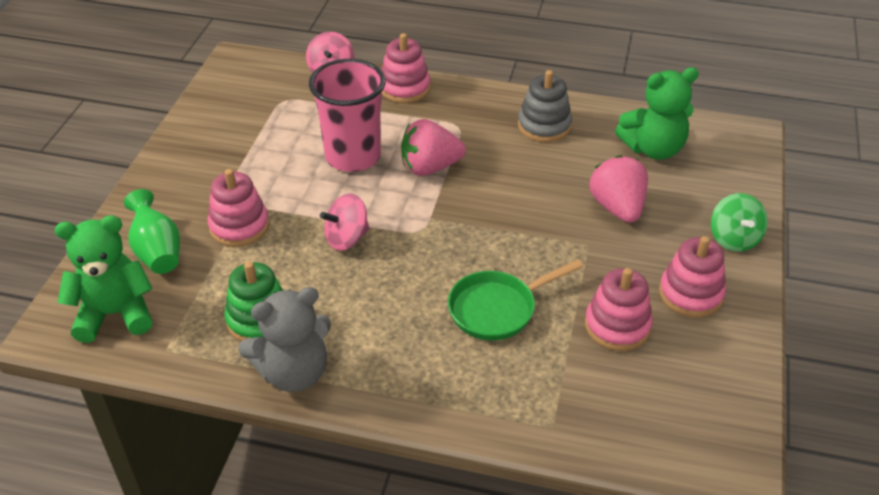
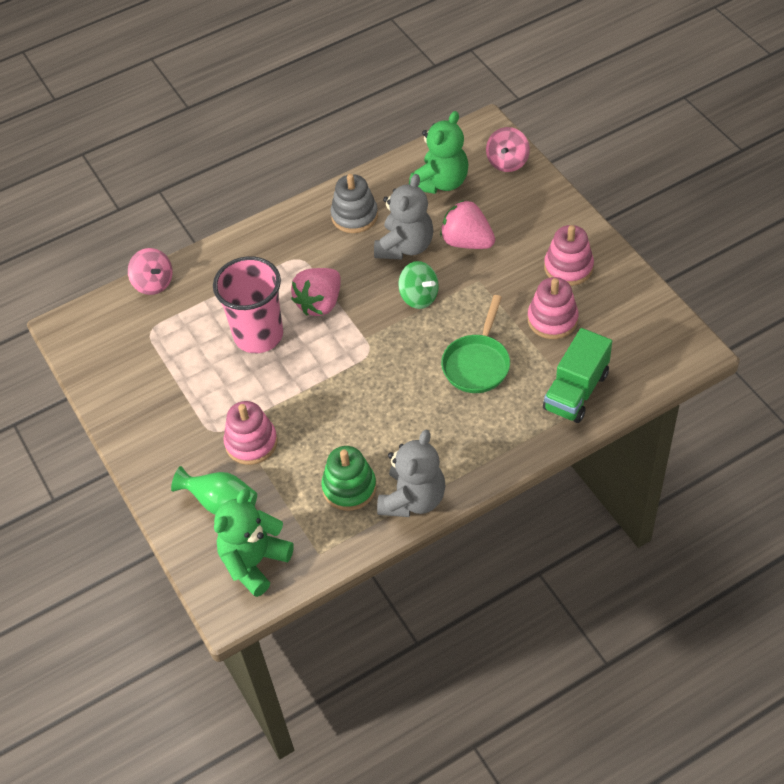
camera: 40 degrees left, 10 degrees up
pink spinning top [320,194,369,251] -> pink spinning top moved to [486,127,530,172]
pink stacking toy [381,33,430,103] -> none
green spinning top [711,193,768,252] -> green spinning top moved to [398,261,439,309]
none -> grey teddy bear [374,174,433,260]
none -> green truck [543,328,612,423]

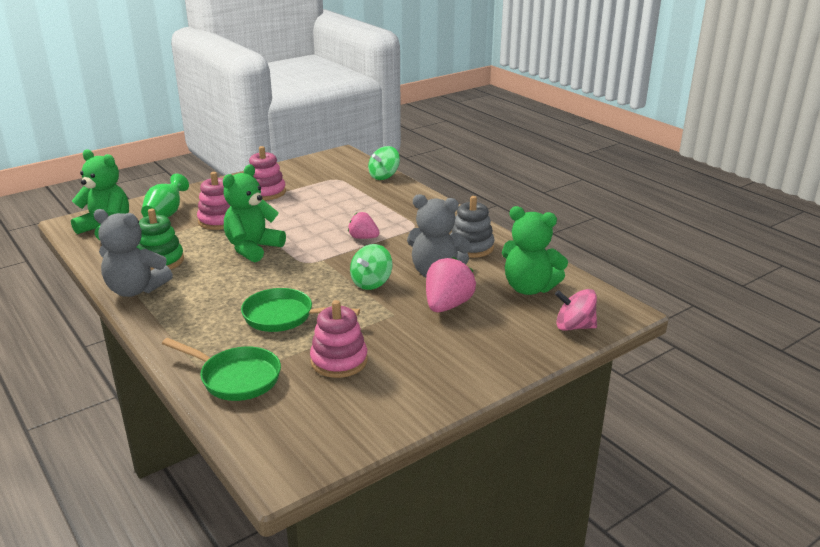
camera: 80 degrees right, 25 degrees down
pink spinning top [128,248,173,295] -> green spinning top [368,146,400,180]
pink cup [213,256,283,353] -> none
pink strawberry [291,268,341,316] -> pink strawberry [348,212,380,239], size x0.63
green truck [543,328,612,423] -> green pan [162,338,281,401]
pink stacking toy [544,225,594,286] -> pink stacking toy moved to [249,146,286,200]
none -> green teddy bear [223,164,286,262]

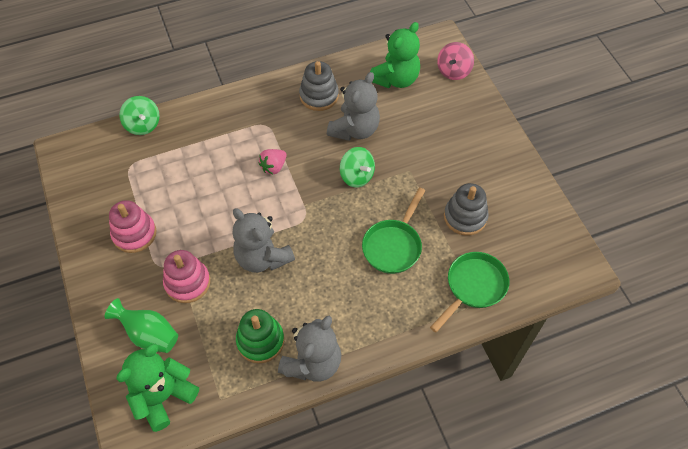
camera: 75 degrees left, 30 degrees up
green teddy bear [223,164,286,262] -> grey teddy bear [233,208,295,273]
pink stacking toy [310,300,368,378] -> grey stacking toy [444,183,489,236]
pink strawberry [426,257,476,312] -> none

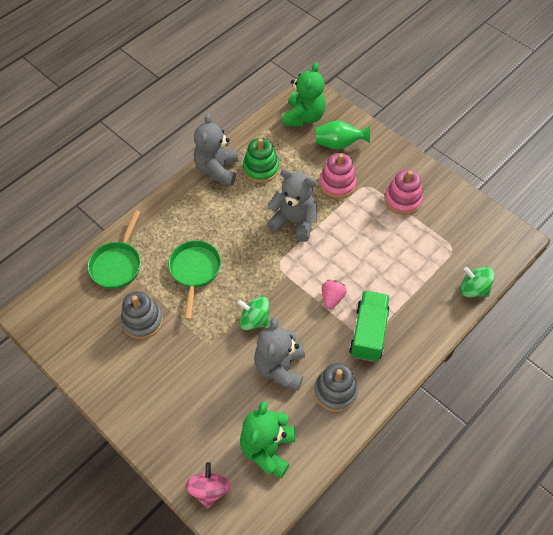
camera: 155 degrees right, 0 degrees up
none -> green truck [349,290,390,362]

